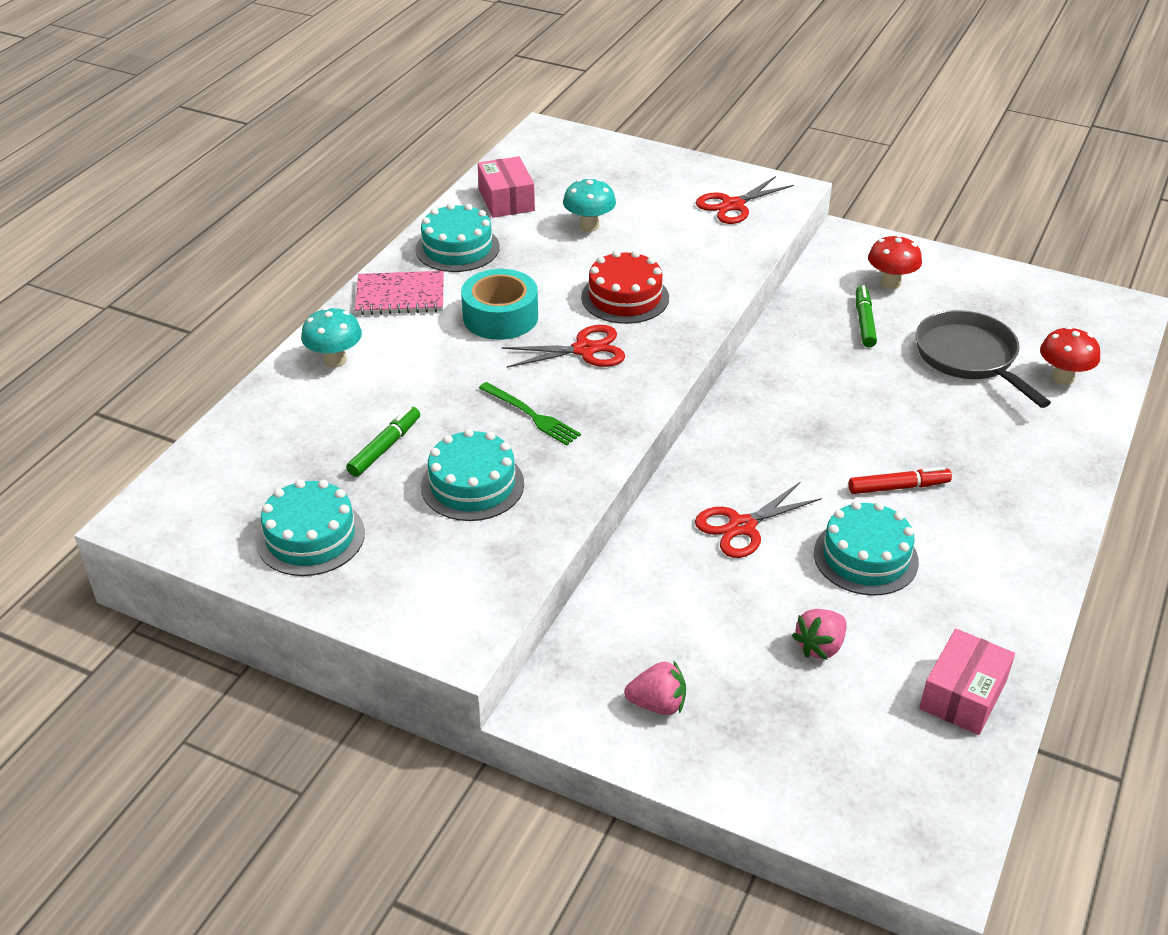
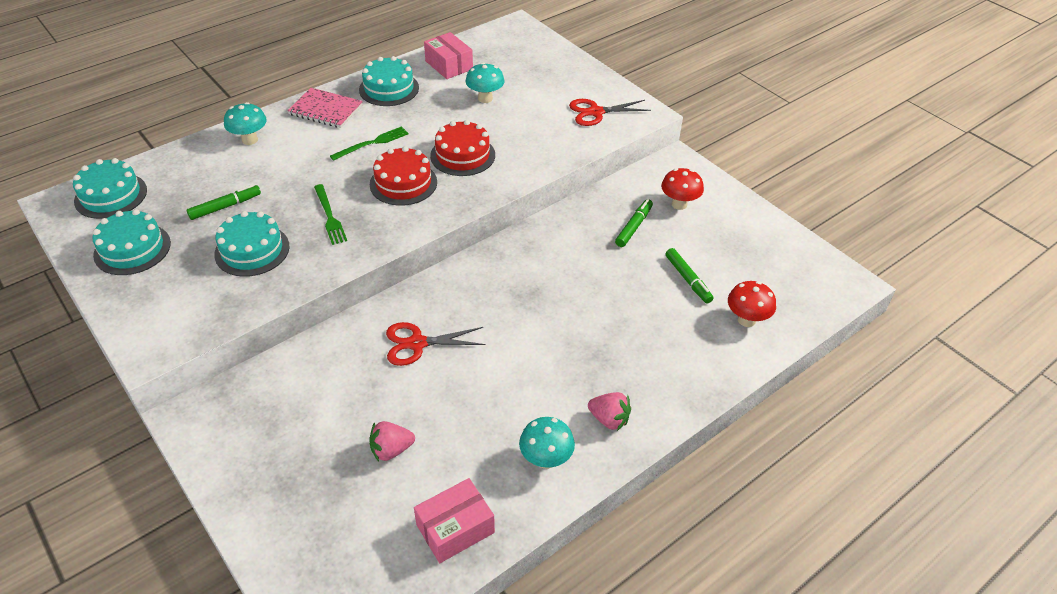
camera: 25 degrees right, 5 degrees up
turquoise tape [461,269,538,340] -> green fork [330,126,409,161]
pink box [478,156,535,218] -> pink box turned 45 degrees counterclockwise [424,32,473,79]
red scissors [502,325,625,368] -> red cake [370,146,437,206]
pink strawberry [624,660,686,715] -> pink strawberry moved to [588,392,631,431]
turquoise cake [814,501,919,596] -> turquoise cake moved to [73,158,147,219]
red marker [849,467,952,494] -> none
grey pan [916,310,1051,408] -> green marker [665,248,714,303]
none -> turquoise mushroom [519,417,575,469]

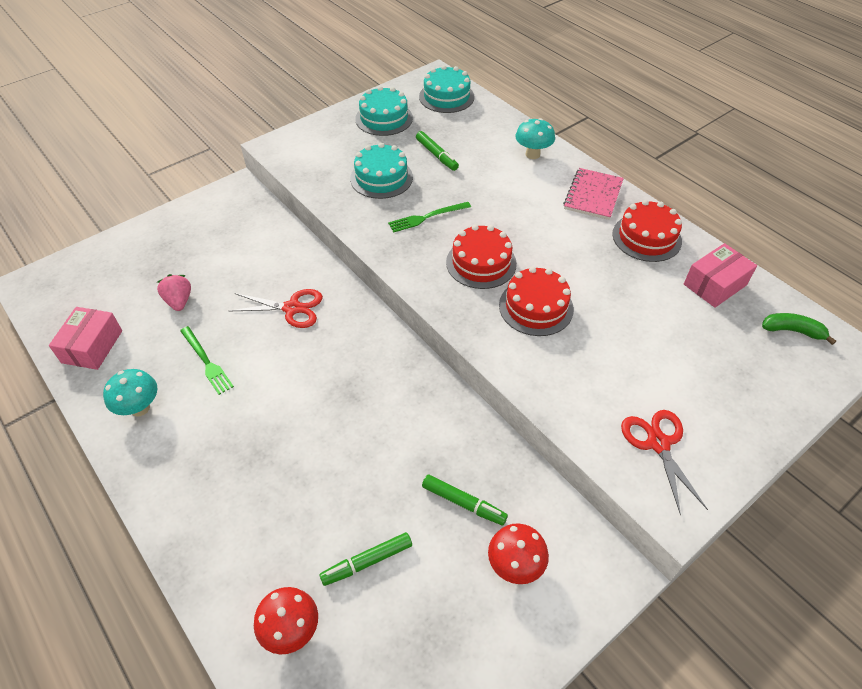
camera: 90 degrees right, 5 degrees up
green fork [330,126,409,161] -> green fork moved to [180,326,234,395]
turquoise cake [359,56,419,106] -> red cake [612,200,682,262]
red scissors [386,322,486,366] -> red scissors turned 105 degrees clockwise [230,289,323,328]
pink box [414,478,495,563] -> pink box turned 45 degrees clockwise [49,307,122,370]
turquoise mushroom [466,63,505,103] -> none
pink strawberry [588,392,631,431] -> none
none -> green banana [762,313,836,345]

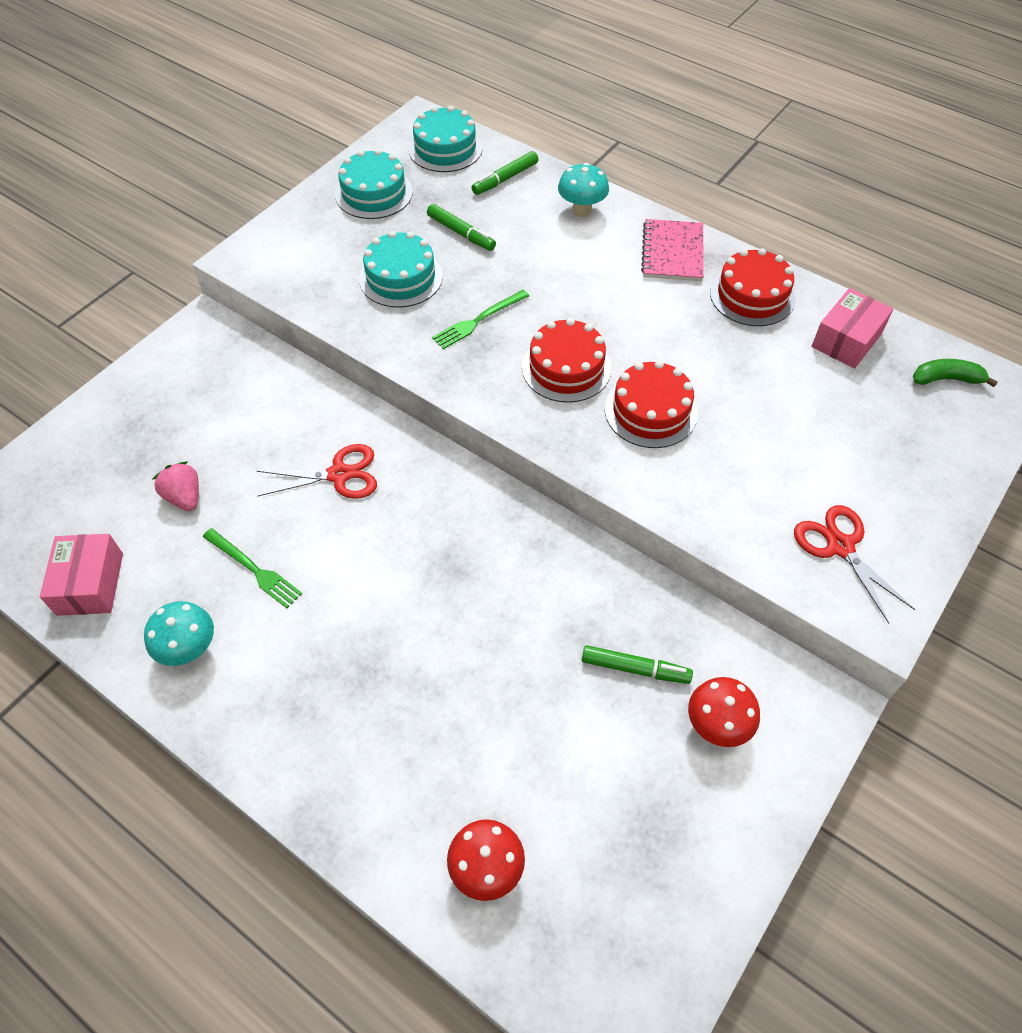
camera: 15 degrees left, 5 degrees up
green marker [319,532,412,586] -> green marker moved to [471,151,539,195]

